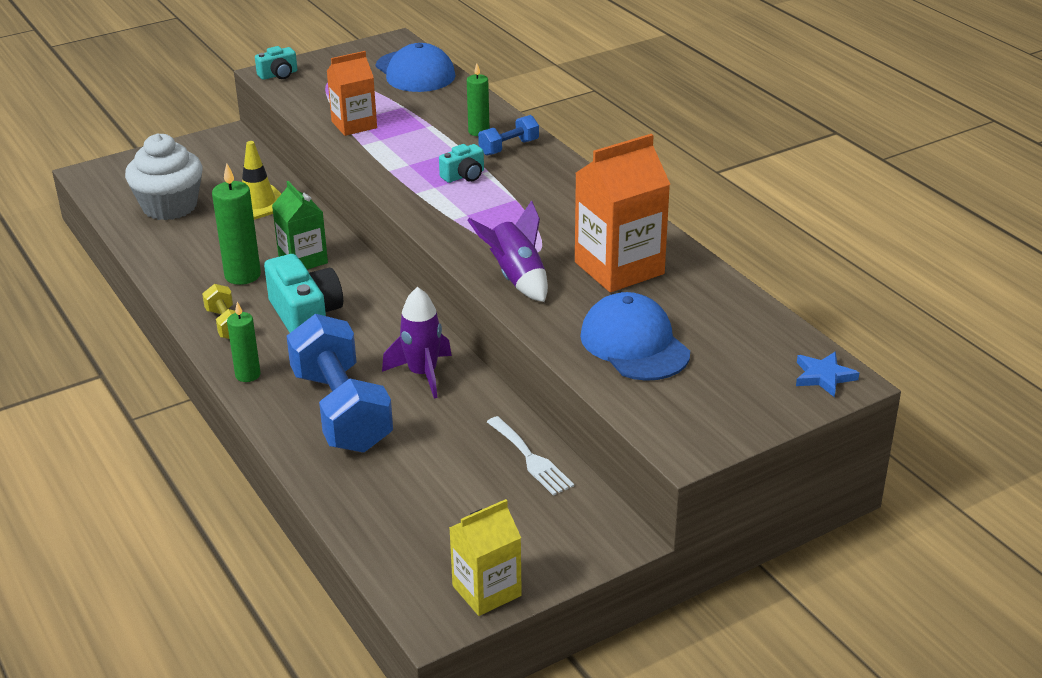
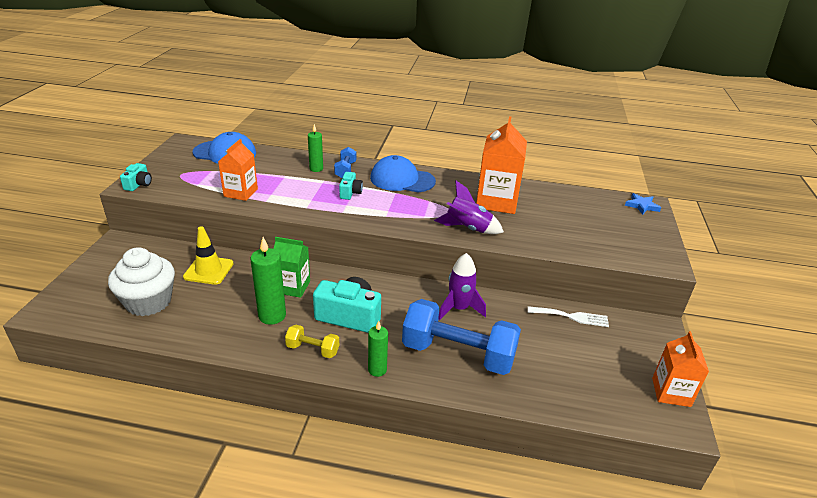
camera: 50 degrees left, 0 degrees up
yellow carton [449,499,522,616] -> orange carton [652,331,709,407]
blue cap [580,292,690,381] -> blue cap moved to [370,155,436,192]

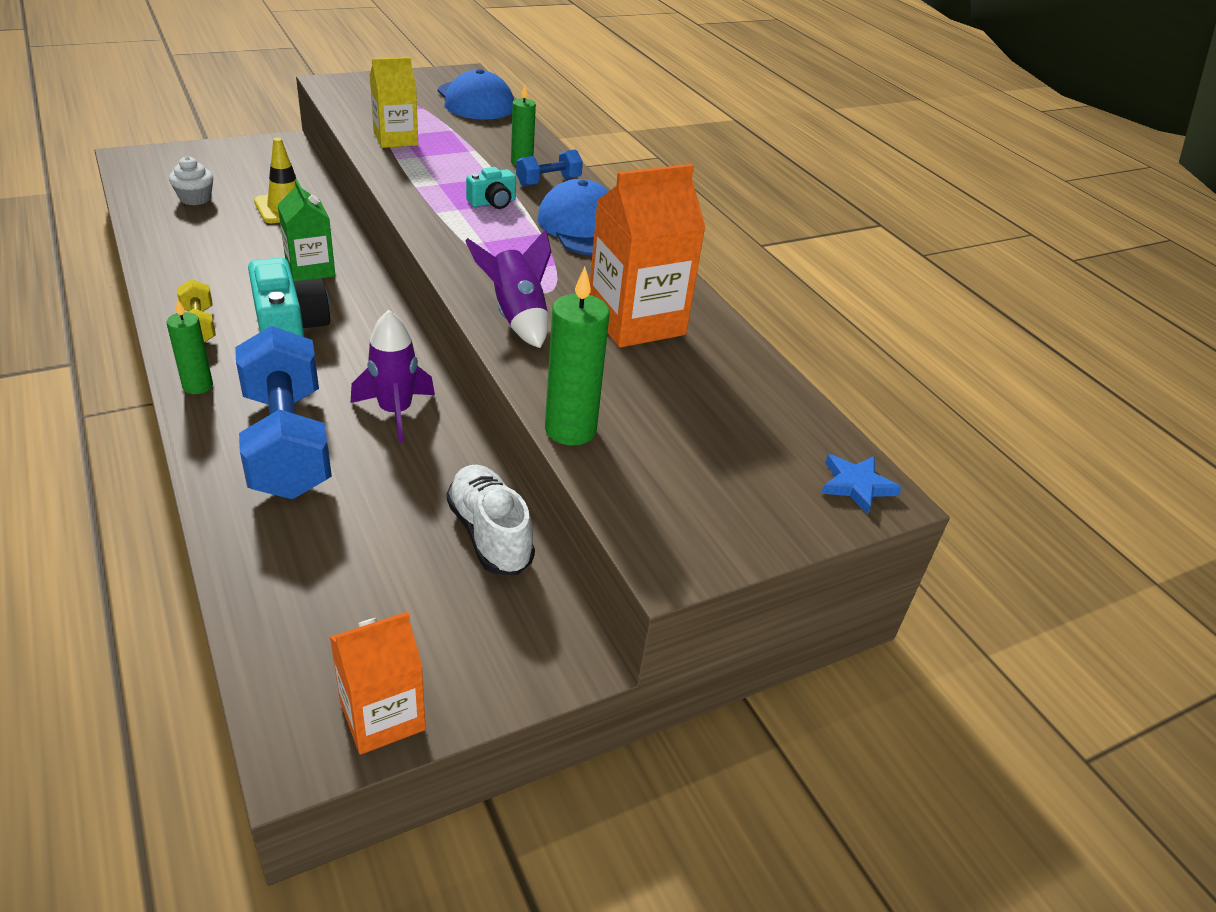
camera: 50 degrees right, 5 degrees up
white cupcake [108,247,175,316] -> white cupcake [169,156,213,205], size x0.53
turquoise camera [120,163,152,191] -> none
orange carton [218,139,258,201] -> yellow carton [370,57,418,148]
green candle [250,237,286,325] -> green candle moved to [545,267,610,446]
white fork [528,306,609,327] -> white shoe [447,465,535,575]

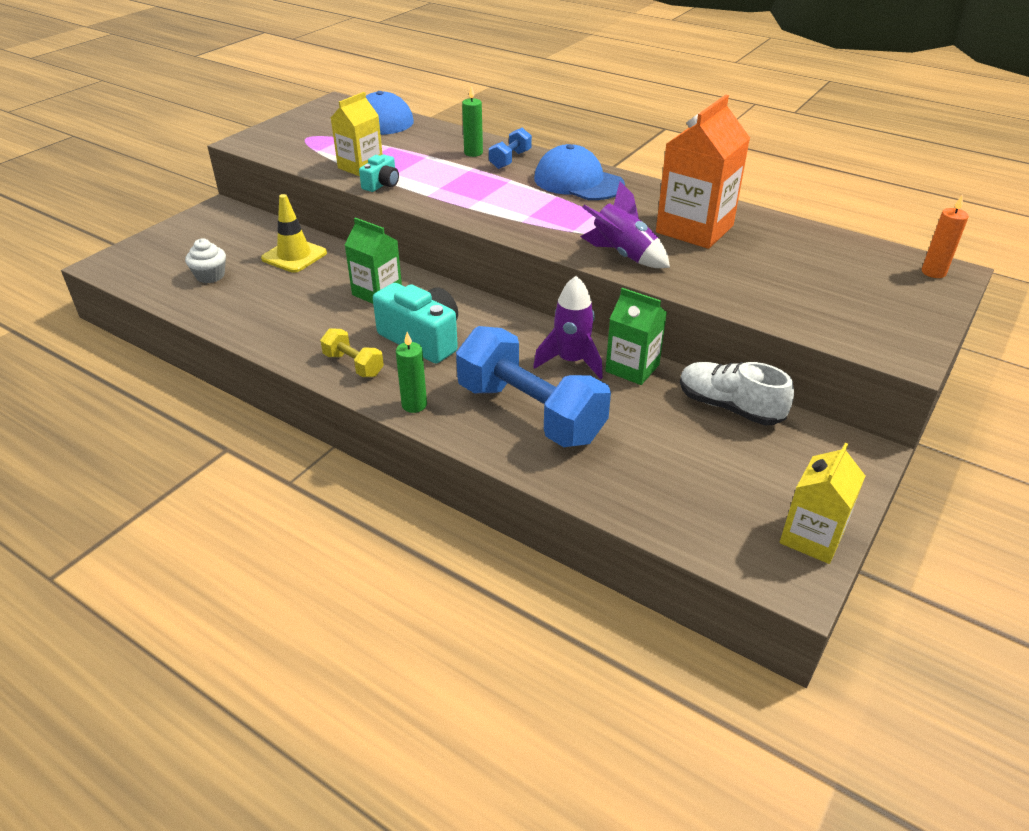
camera: 25 degrees left, 0 degrees up
orange carton [330,612,426,755] -> yellow carton [780,443,865,564]
turquoise camera [466,167,516,209] -> turquoise camera moved to [359,155,399,192]
green candle [545,267,610,446] -> none
blue star [821,454,902,515] -> orange candle [922,195,969,278]
none -> green carton [605,288,667,385]

